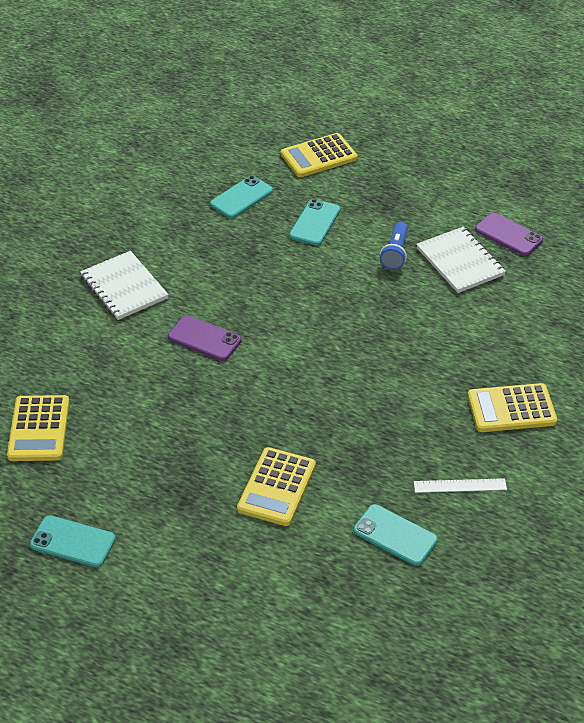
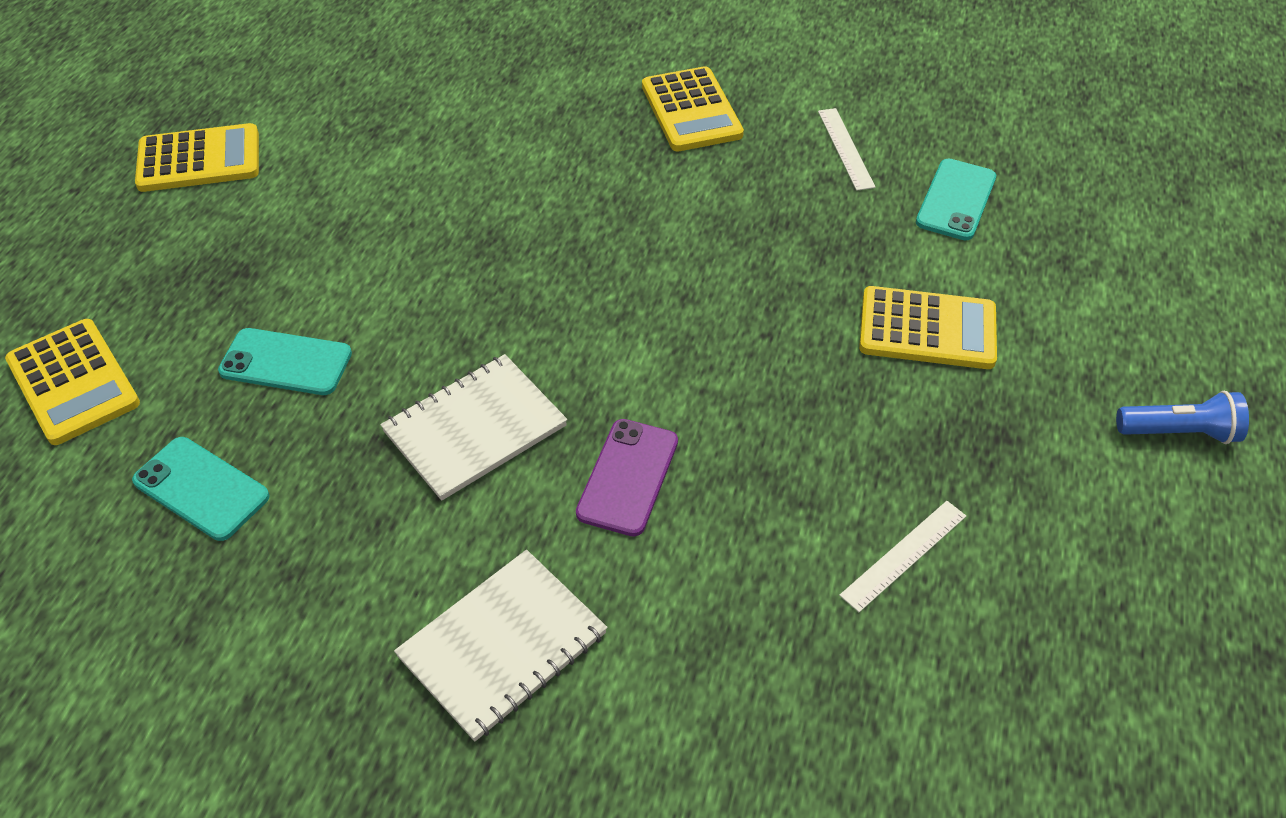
camera: 100 degrees left, 5 degrees up
yellow calculator [7,395,69,461] -> yellow calculator moved to [135,123,259,192]
turquoise phone [30,515,116,567] -> none
blue flashlight [380,222,408,270] -> blue flashlight moved to [1116,391,1249,444]
white notebook [416,227,506,293] -> white notebook moved to [380,354,567,501]
purple phone [475,213,543,256] -> none
none -> white ruler [839,501,966,612]

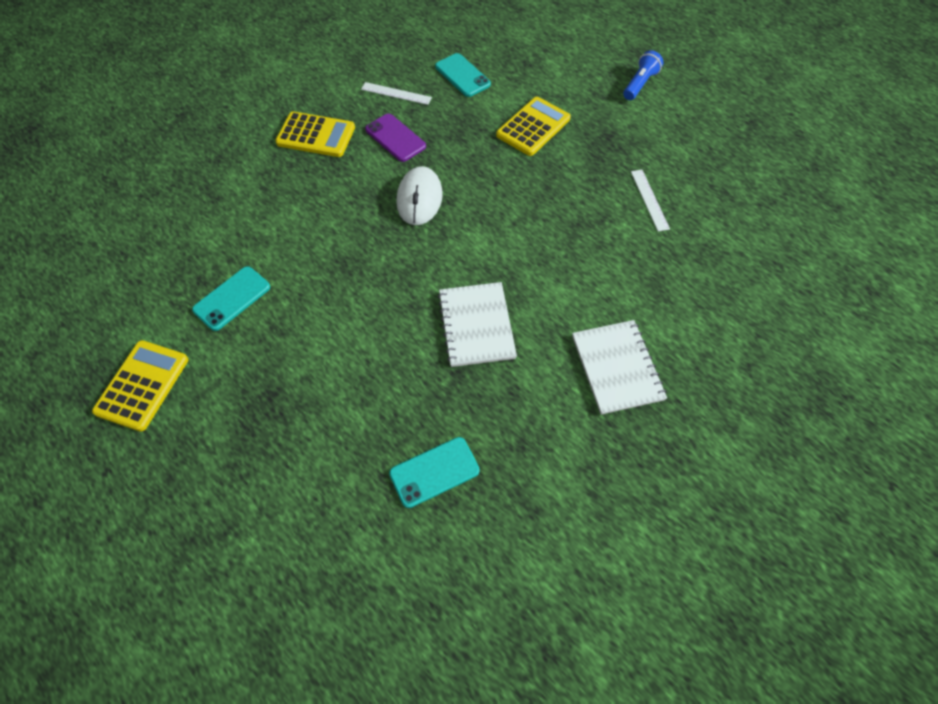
camera: 60 degrees left, 10 degrees up
yellow calculator [5,319,140,445] -> none
turquoise phone [218,328,352,395] -> turquoise phone moved to [192,266,270,331]
purple phone [576,419,678,536] -> purple phone moved to [365,114,426,162]
none -> white mouse [396,166,443,225]

